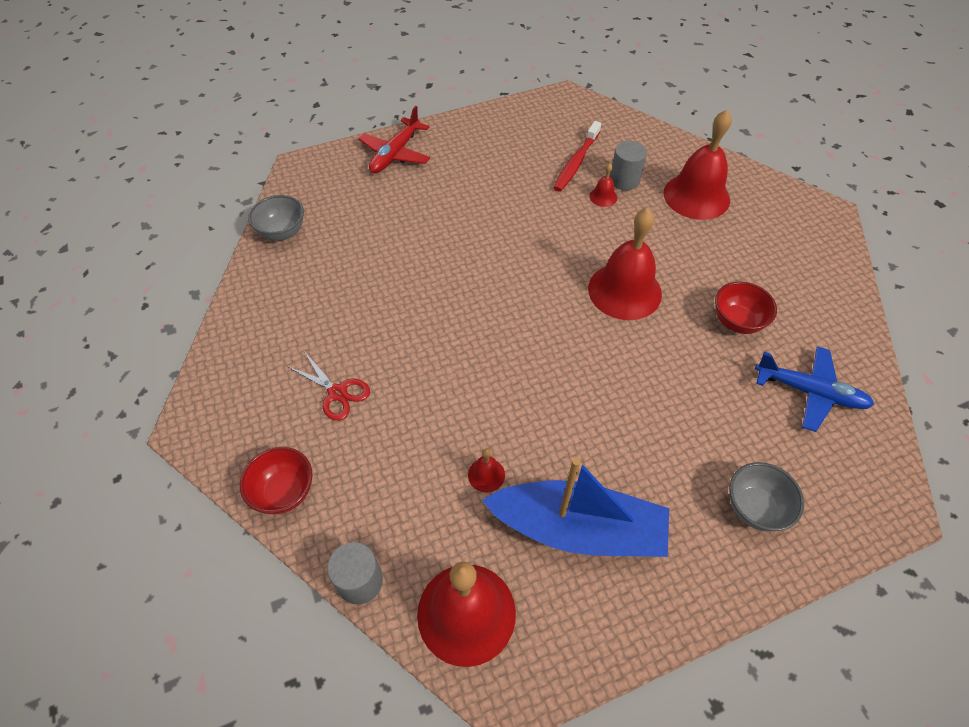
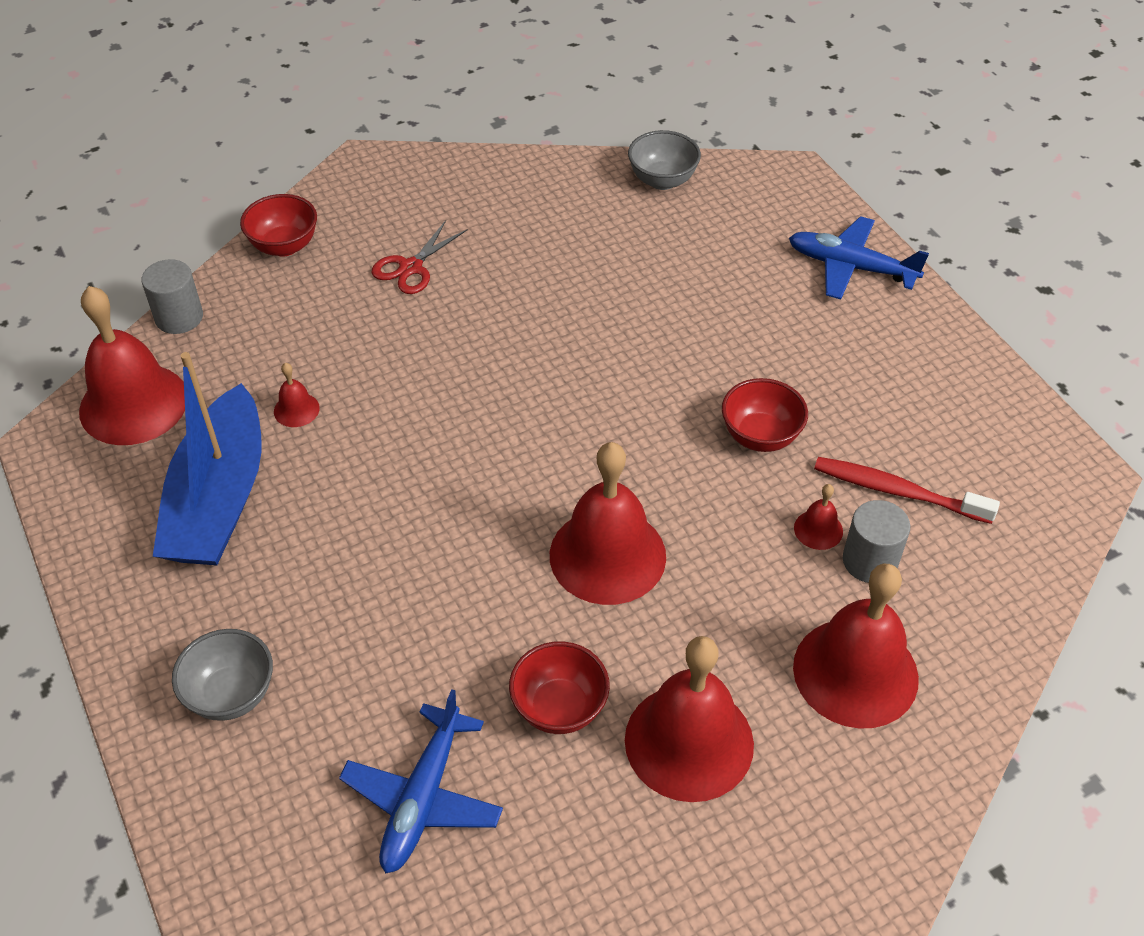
camera: 85 degrees right, 5 degrees down
red plane [358,106,430,173] -> blue plane [789,216,929,300]
none -> red bell [625,636,754,802]
none -> red bowl [722,378,808,452]

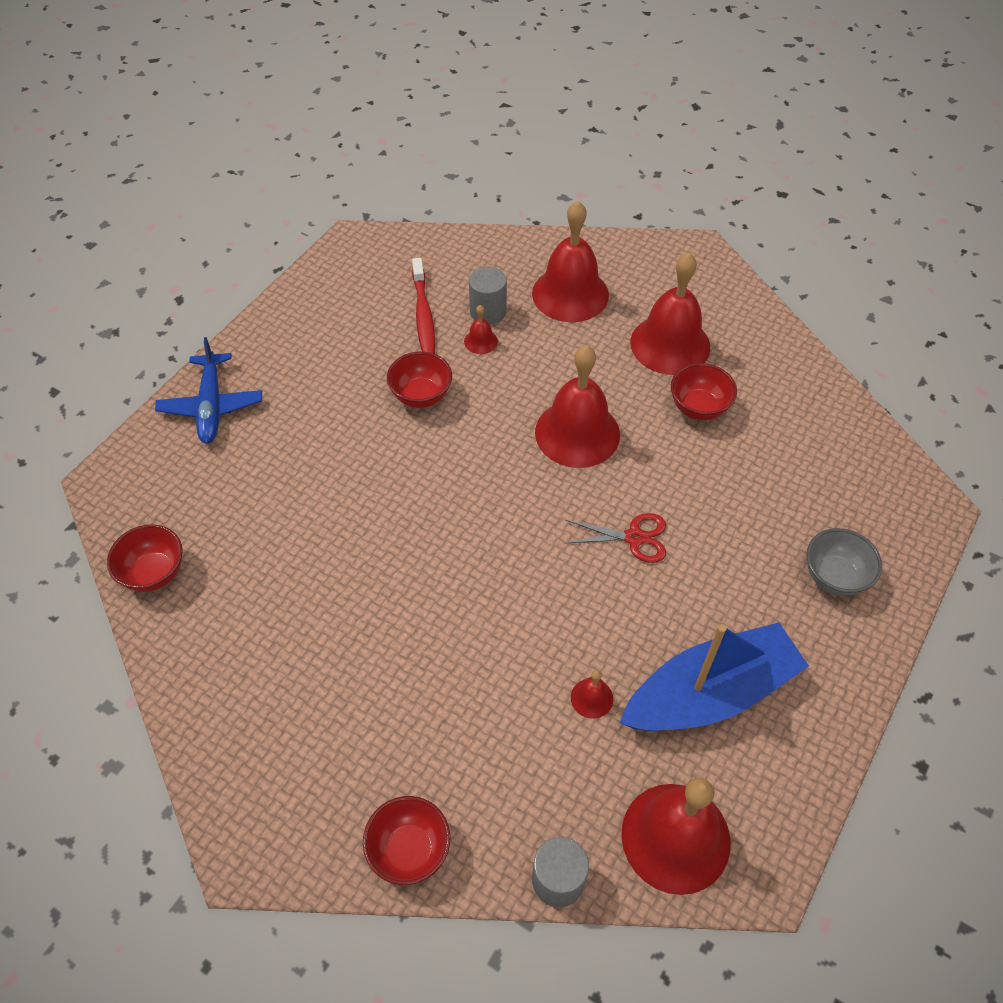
camera: 120 degrees left, 5 degrees up
blue plane [339,689,503,873] -> none
red scissors [372,220,468,294] -> red scissors moved to [566,513,666,563]
grey bowl [628,130,701,190] -> red bowl [107,524,183,592]

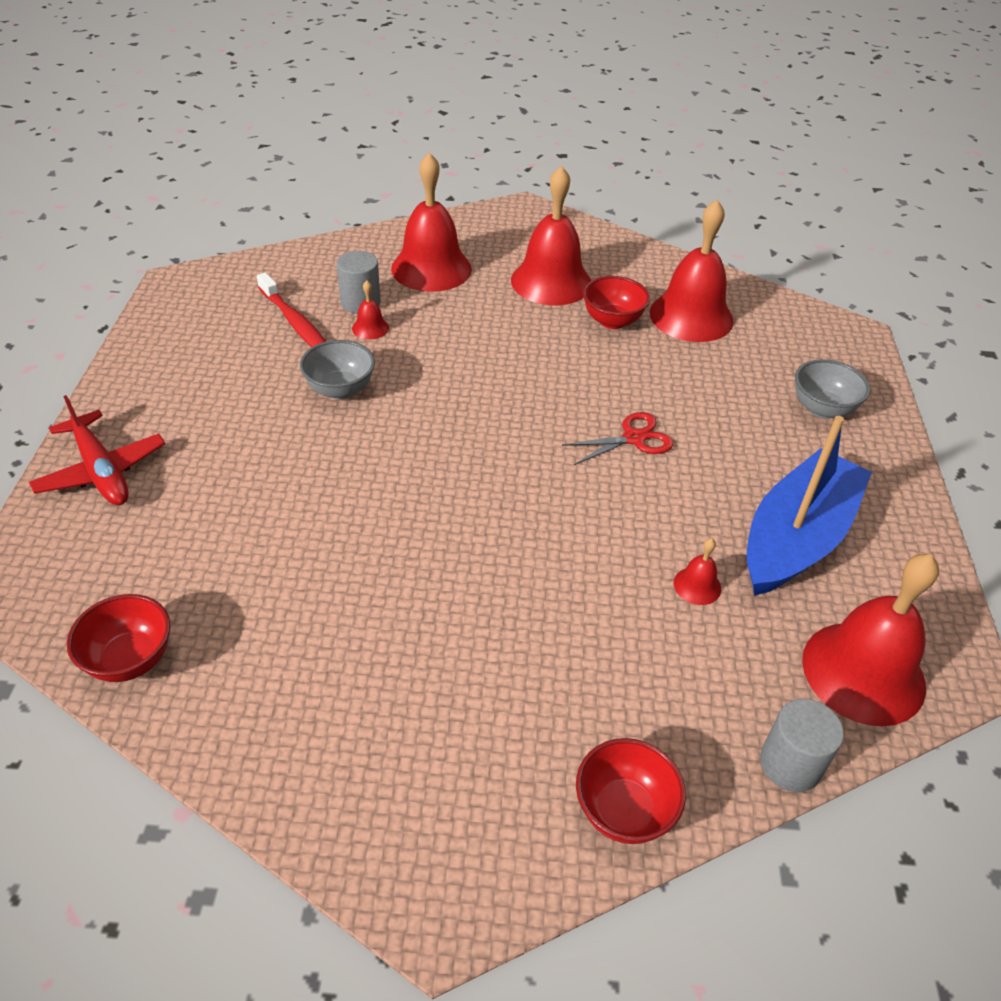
camera: 30 degrees left, 10 degrees down
blue plane [155,337,262,444] -> red plane [29,395,165,505]
red bowl [387,351,452,408] -> grey bowl [300,340,375,399]
red bell [535,345,620,468] -> red bell moved to [650,199,734,342]

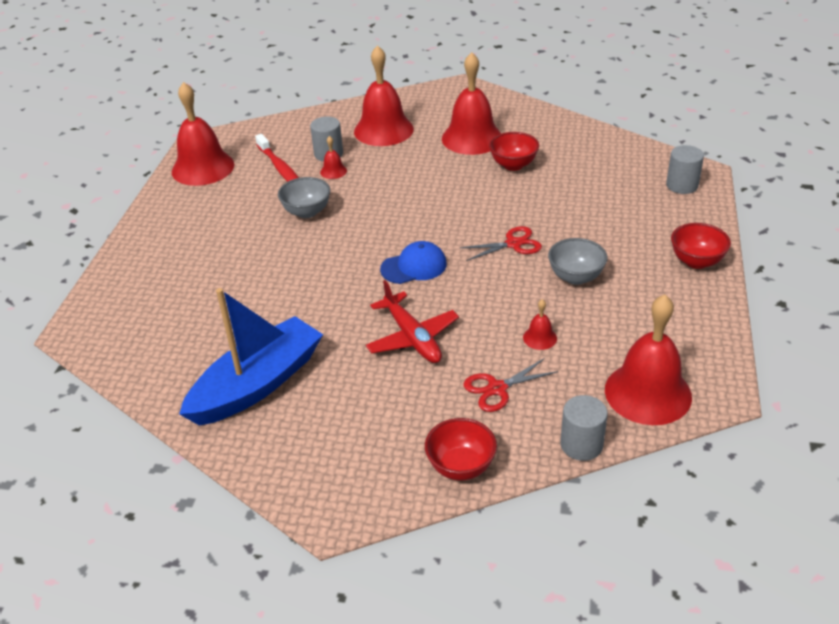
camera: 10 degrees right, 5 degrees down
red plane [29,395,165,505] -> red plane moved to [366,280,459,363]
red bowl [67,594,170,682] -> red bowl moved to [671,223,731,269]
red bell [650,199,734,342] -> red bell moved to [172,82,235,186]
blue boat [747,416,872,596] -> blue boat moved to [179,288,323,426]
grey bowl [795,359,870,419] -> grey bowl moved to [548,238,607,285]
none -> blue cap [380,241,447,284]
none -> red scissors [464,358,558,412]
none -> grey cylinder [666,145,704,194]

